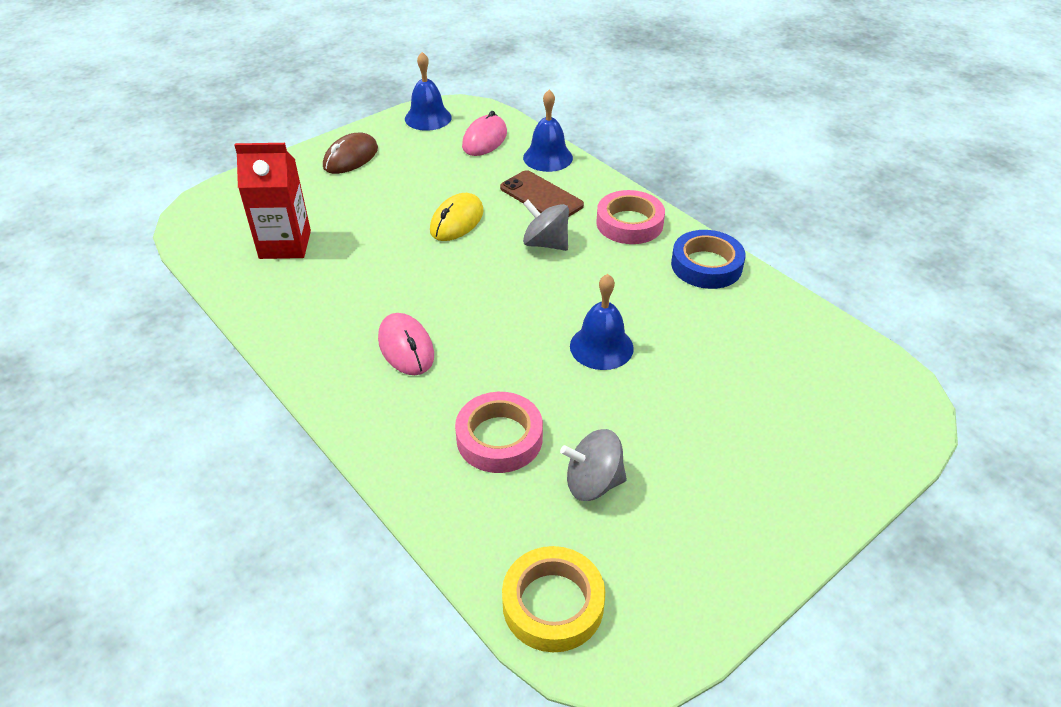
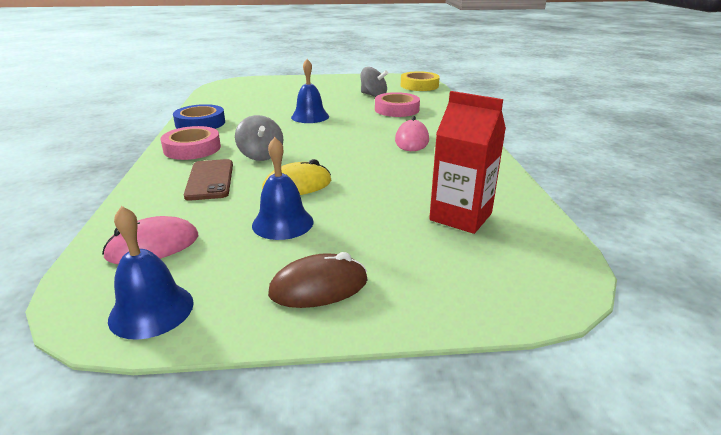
camera: 145 degrees left, 15 degrees down
blue bell [523,90,573,172] -> blue bell moved to [252,137,314,240]

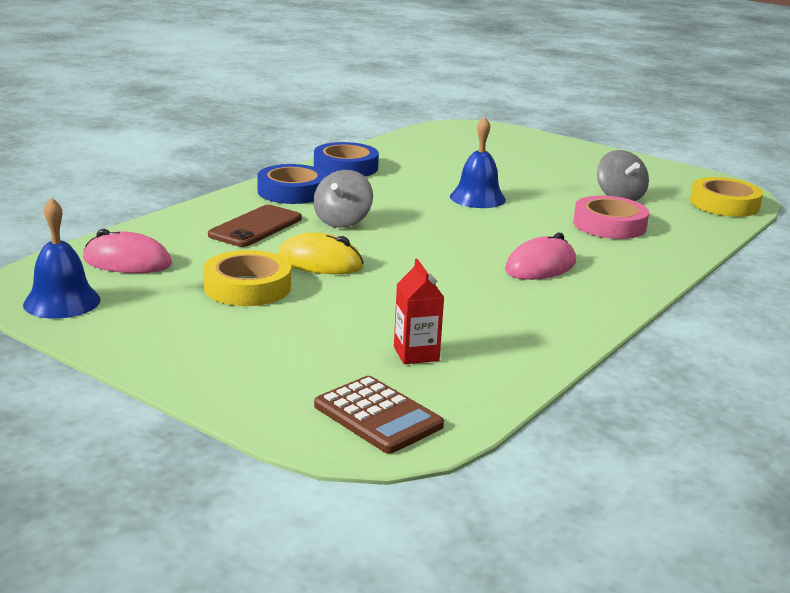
camera: 40 degrees right, 5 degrees down
pink tape [160,126,221,160] -> blue tape [257,164,327,204]
blue bell [252,137,314,240] -> yellow tape [203,250,291,306]
brown mouse [268,252,368,308] -> none
red carton [429,91,506,234] -> red carton [394,259,444,364], size x0.59
none -> brown calculator [314,376,444,454]

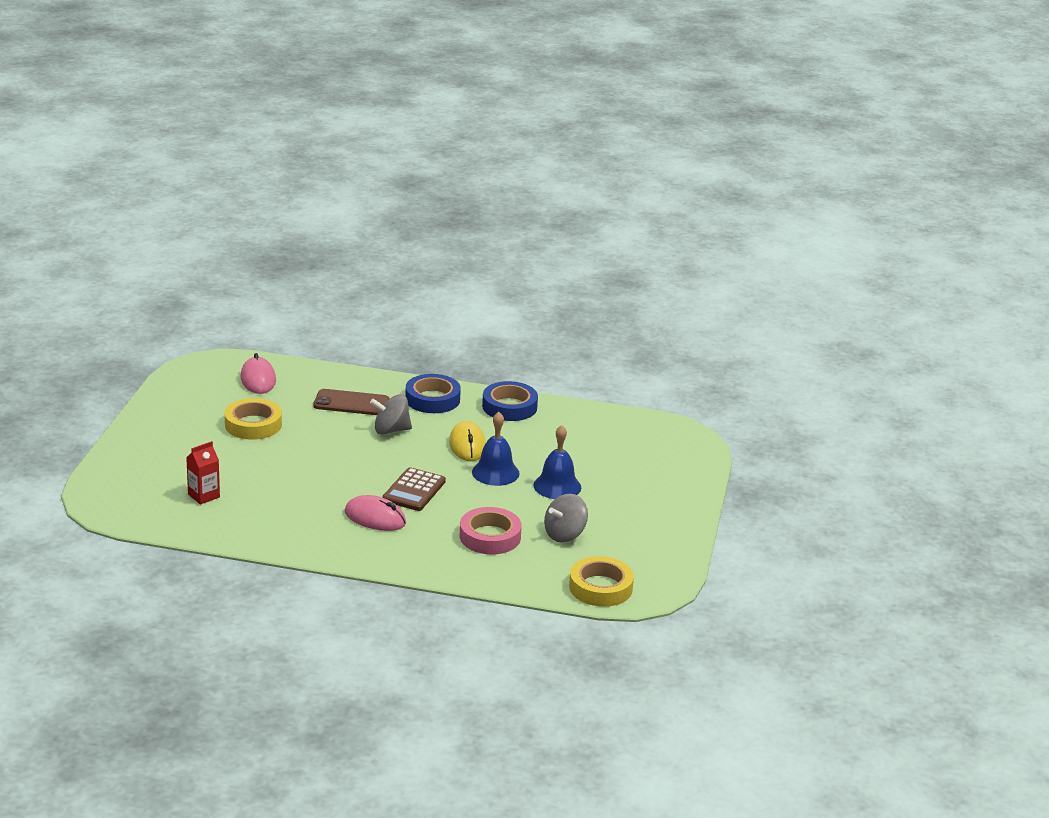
camera: 65 degrees right, 5 degrees up
blue bell [23,198,101,319] -> blue bell moved to [533,425,581,499]
yellow mouse [278,233,364,274] -> yellow mouse moved to [449,421,486,461]
brown calculator [314,376,444,454] -> brown calculator moved to [382,467,446,511]

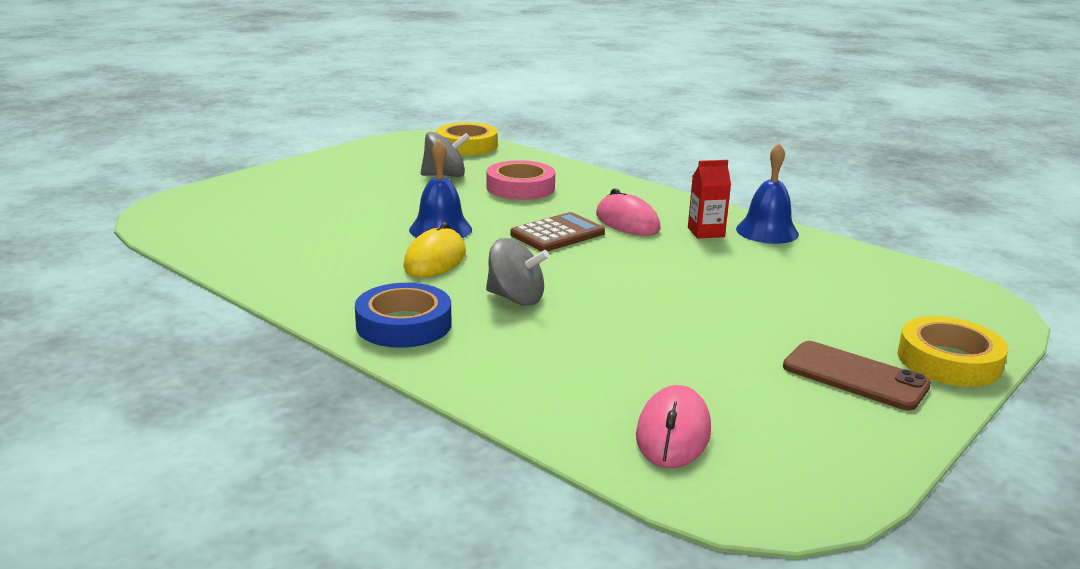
camera: 150 degrees left, 5 degrees down
red carton [186,441,220,505] -> red carton moved to [688,160,731,239]
yellow tape [225,398,282,440] -> yellow tape moved to [898,316,1008,387]
brown phone [313,389,389,415] -> brown phone moved to [783,341,931,410]
blue tape [482,381,538,421] -> none
blue bell [533,425,581,499] -> blue bell moved to [736,143,799,244]

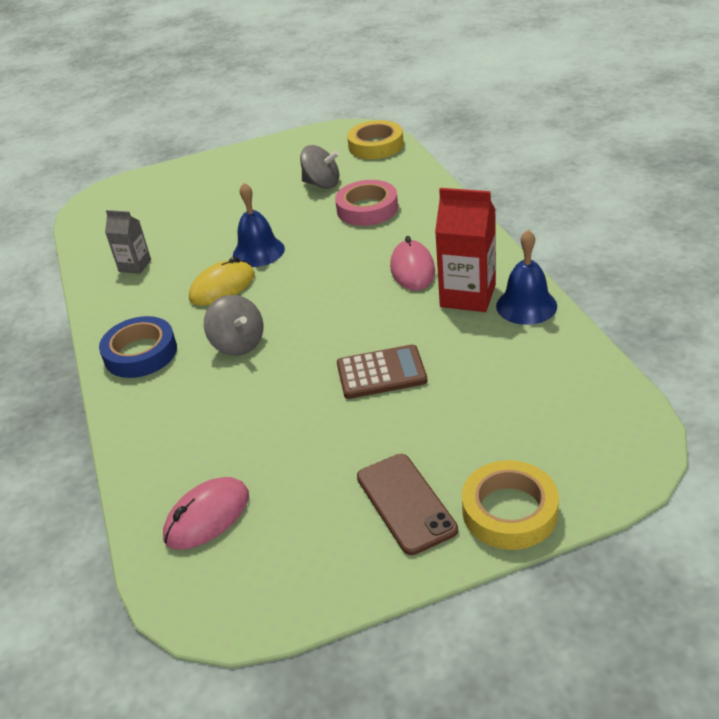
camera: 35 degrees right, 15 degrees up
brown calculator [510,212,605,252] -> brown calculator moved to [337,344,427,399]
red carton [688,160,731,239] -> red carton [435,188,496,312], size x1.69
none -> grey carton [105,210,151,274]

